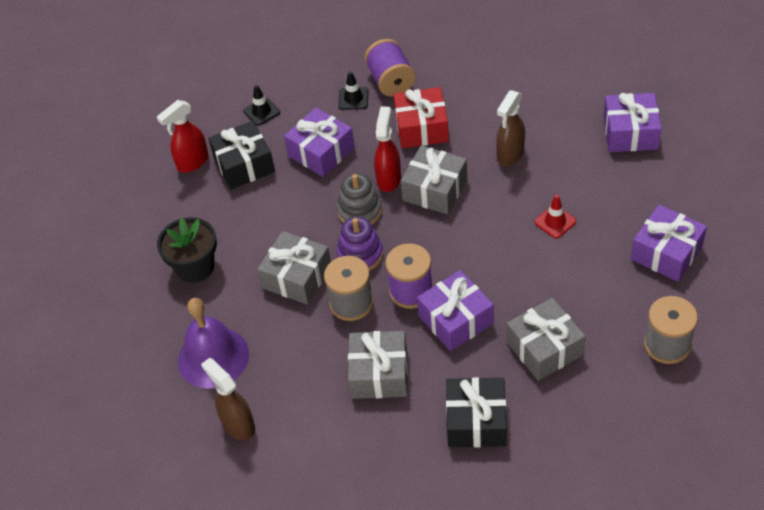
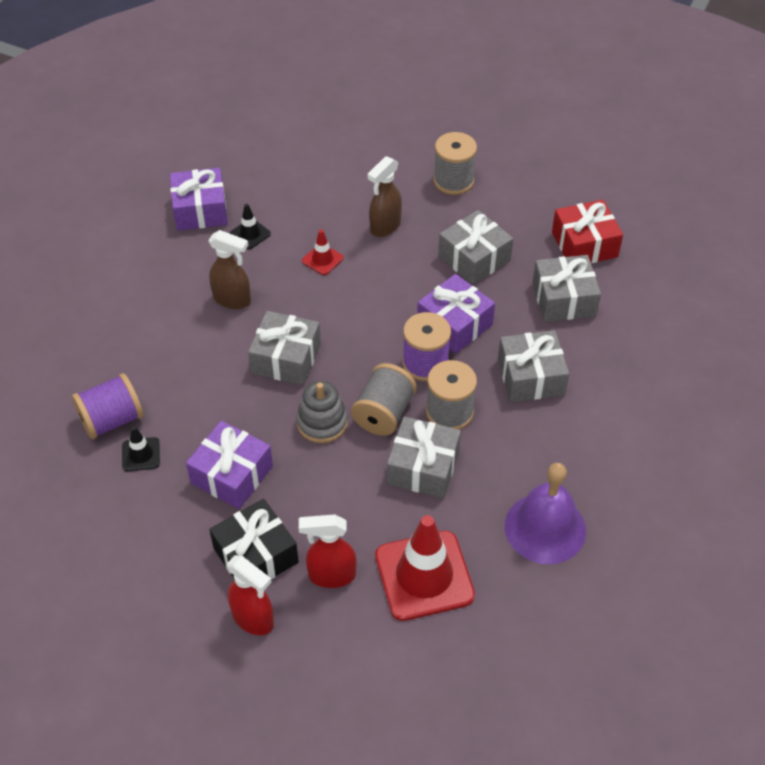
camera: 105 degrees left, 0 degrees up
black flower pot [157,217,217,283] -> red traffic cone [375,515,475,621]
brown spray bottle [201,358,255,440] -> brown spray bottle moved to [368,156,402,237]
black traffic cone [243,85,280,126] -> black traffic cone moved to [229,204,271,249]
purple stacking toy [337,217,383,271] -> grey spool [351,363,417,436]
red spray bottle [374,106,401,192] -> red spray bottle moved to [299,514,357,588]
red gift [393,87,449,148] -> red gift moved to [552,200,623,263]
black gift [446,377,507,447] -> grey gift [532,255,601,322]
purple gift [631,205,707,282] -> none

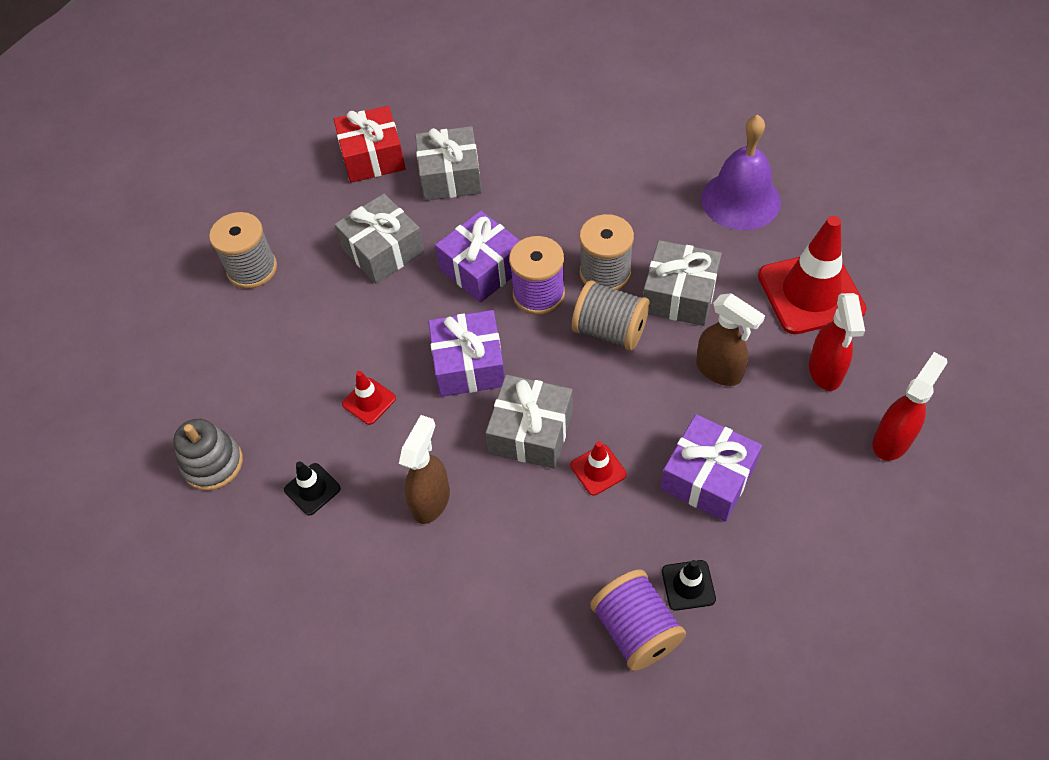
camera: 85 degrees left, 5 degrees up
purple gift [170,168,228,231] -> purple gift moved to [428,310,505,397]
black gift [209,499,299,579] -> none
grey stacking toy [296,381,348,443] -> grey stacking toy moved to [173,419,243,491]
brown spray bottle [368,156,402,237] -> brown spray bottle moved to [696,293,765,386]
grey gift [498,330,569,402] -> none
none -> red traffic cone [571,441,627,496]

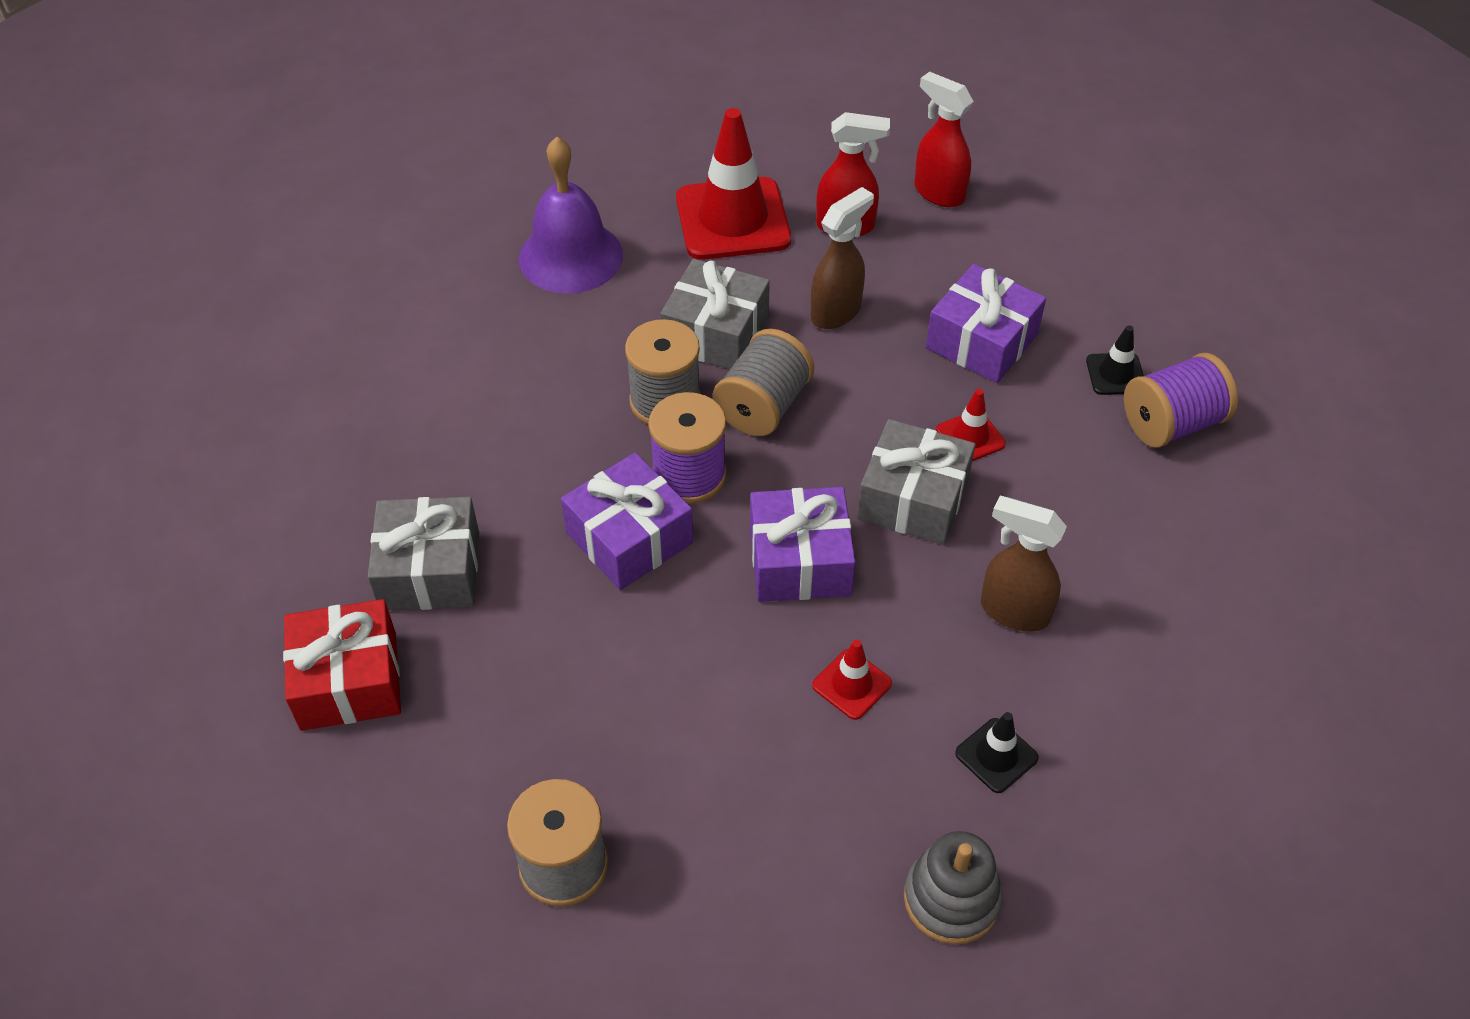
camera: 90 degrees left, 5 degrees down
grey gift [334,194,425,283] -> none

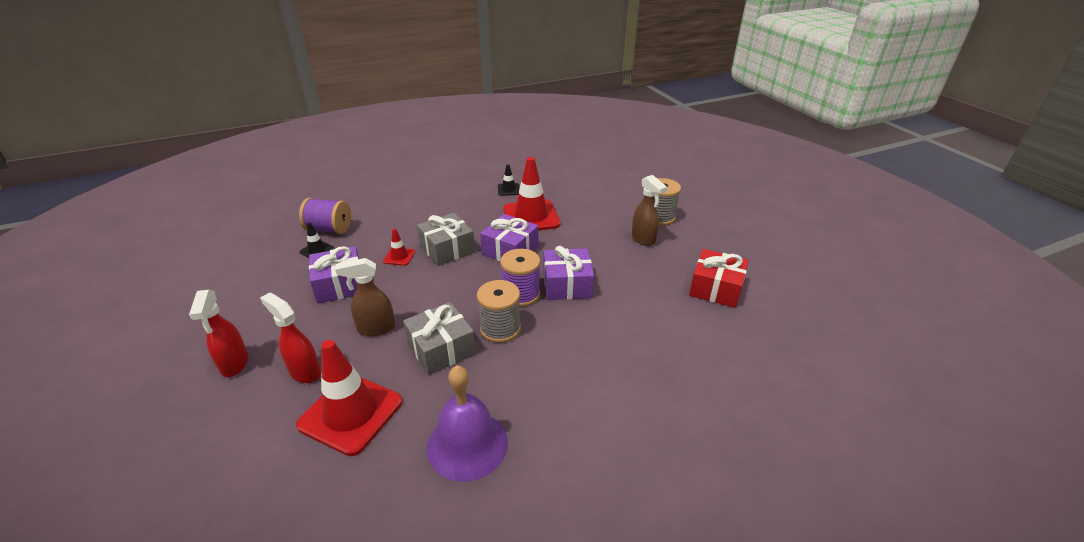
camera: 145 degrees left, 15 degrees down
grey gift [368,497,479,611] -> none
grey spool [713,329,814,436] -> none
red traffic cone [812,639,892,720] -> red traffic cone [503,157,561,231], size x2.16
grey stacking toy [904,831,1002,945] -> none
brown spray bottle [981,496,1067,632] -> brown spray bottle moved to [632,175,667,246]

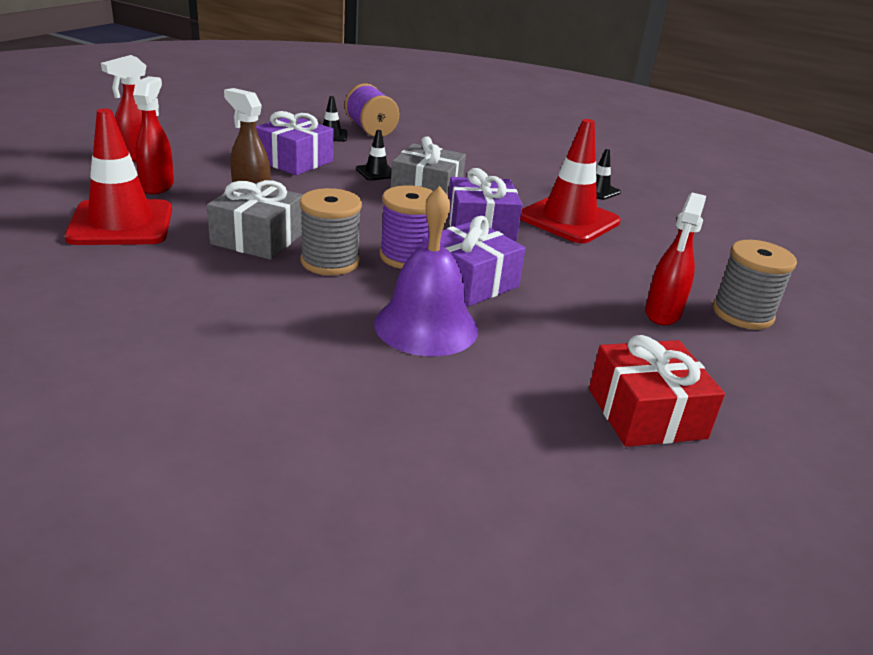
camera: 50 degrees right, 5 degrees down
red traffic cone [383,229,415,266] -> black traffic cone [356,130,392,180]
purple bell [427,365,508,482] -> purple bell moved to [374,186,478,356]
brown spray bottle [632,175,667,246] -> red spray bottle [645,193,706,325]

